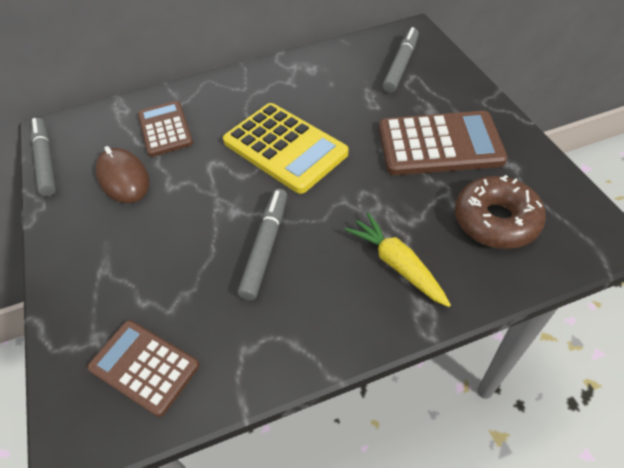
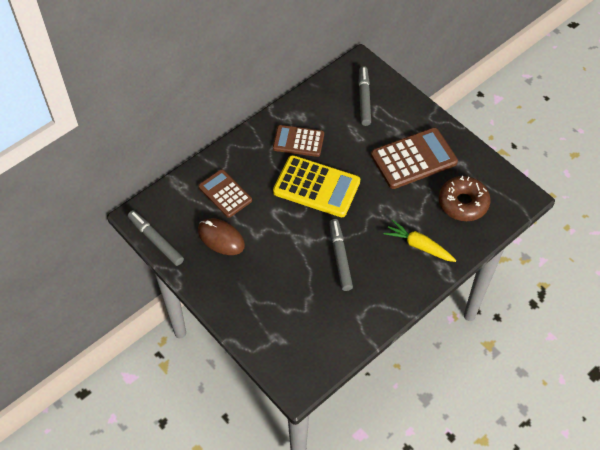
camera: 25 degrees left, 5 degrees up
brown calculator [87,320,199,417] -> brown calculator moved to [273,125,324,157]

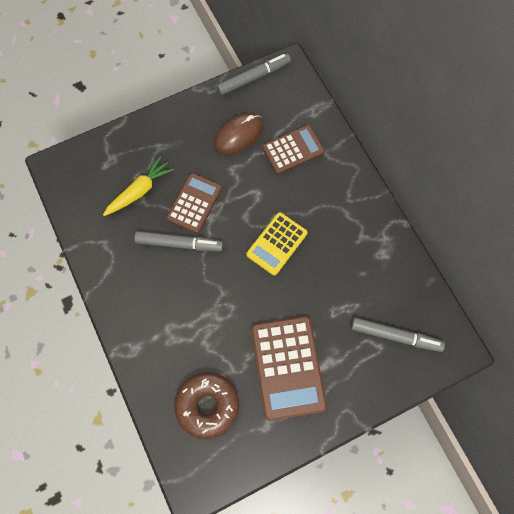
camera: 105 degrees right, 15 degrees up
brown calculator [273,125,324,157] -> brown calculator moved to [166,173,222,234]
yellow calculator [273,155,360,217] -> yellow calculator [246,212,307,276], size x0.64
yellow carrot [384,220,457,262] -> yellow carrot moved to [103,156,174,216]

